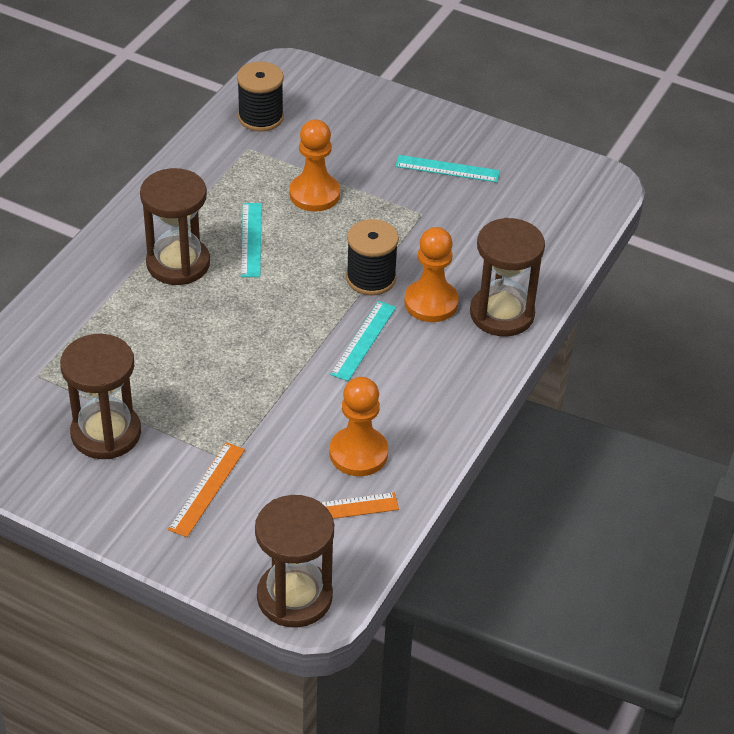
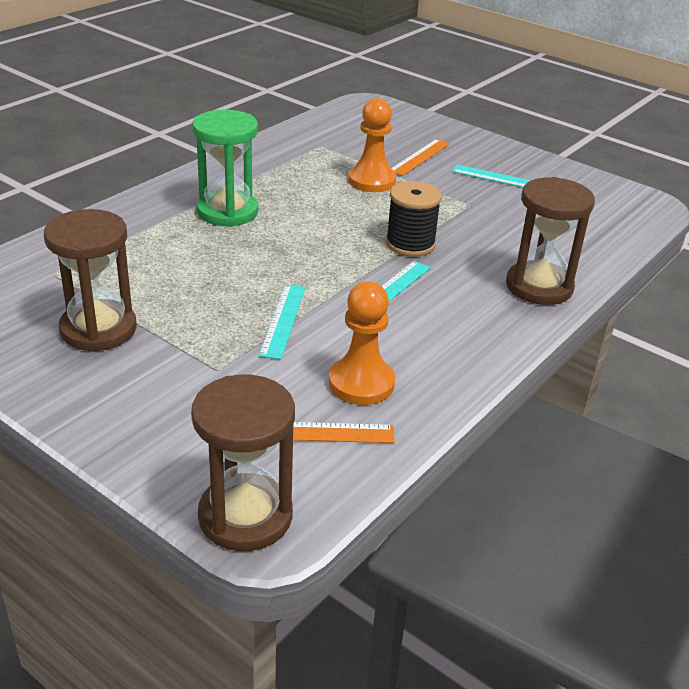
camera: 10 degrees right, 10 degrees down
brown hourglass [140,168,210,285] -> green hourglass [192,110,258,227]
orange ruler [168,442,245,537] -> orange ruler moved to [391,139,450,176]
black spool [237,62,284,132] -> none
turquoise ruler [241,203,262,277] -> turquoise ruler moved to [259,284,306,360]
orange pawn [404,227,459,322] -> none

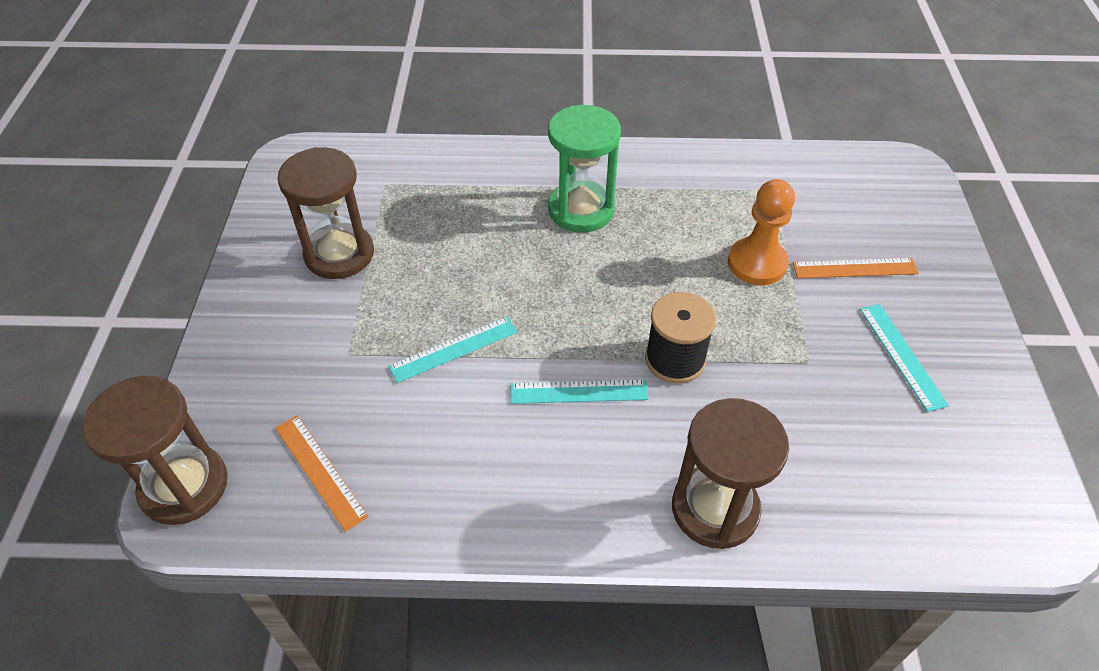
camera: 55 degrees right, 15 degrees up
orange pawn [329,281,395,405] -> none

